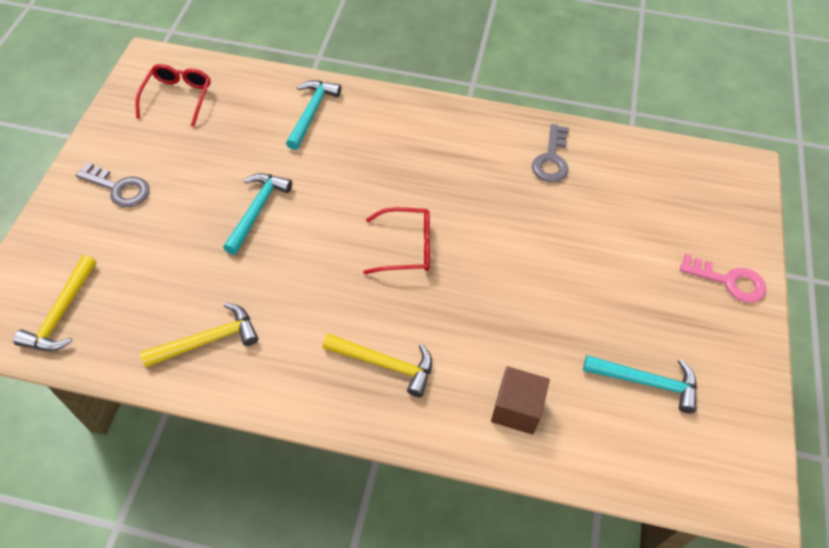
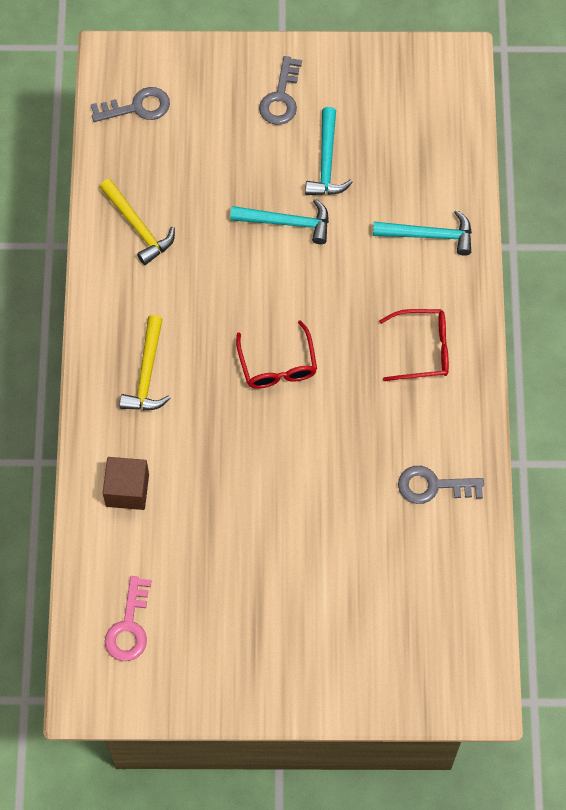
camera: 80 degrees right, 10 degrees up
yellow hammer [13,255,97,351] -> grey key [91,87,170,122]
red glasses [136,64,210,127] -> red glasses moved to [379,309,449,381]
turquoise hammer [583,355,697,413] -> turquoise hammer moved to [305,107,353,195]
pink key [680,254,766,303] -> pink key moved to [105,576,151,661]

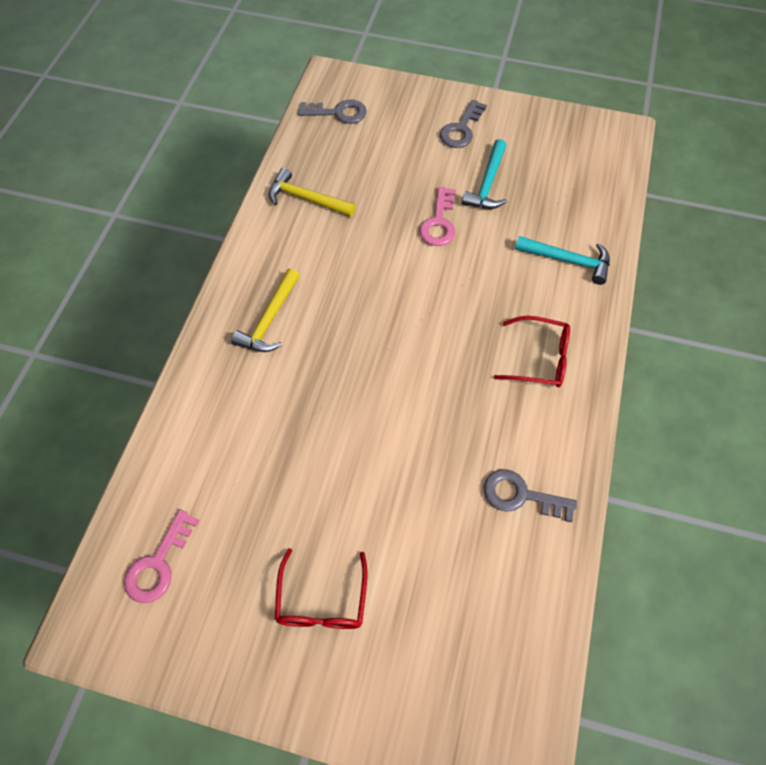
camera: 15 degrees right, 5 degrees down
yellow hammer [99,179,175,265] -> yellow hammer turned 135 degrees clockwise [269,168,356,217]
brown cube [103,457,149,510] -> none
turquoise hammer [230,198,329,244] -> pink key [419,187,456,246]
red glasses [236,320,317,389] -> red glasses moved to [275,548,367,629]

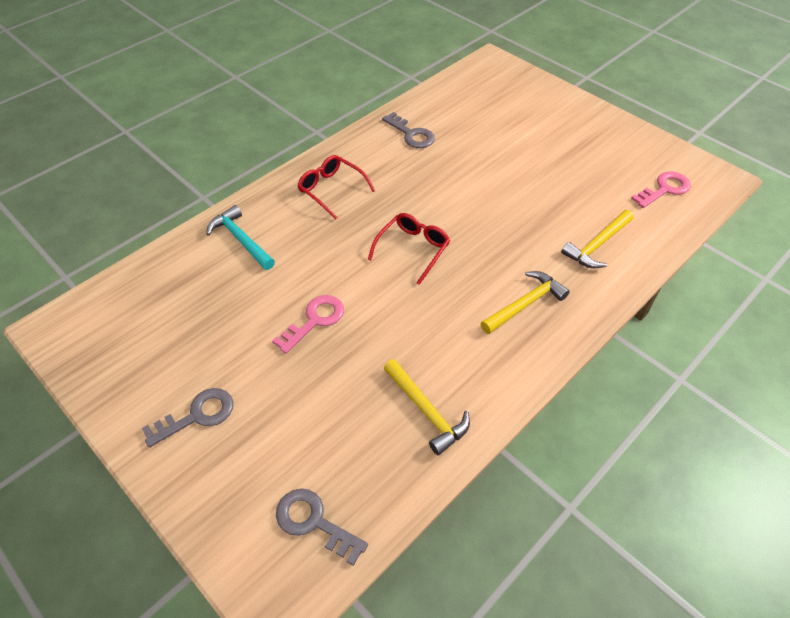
camera: 150 degrees left, 10 degrees down
red glasses [275,548,367,629] -> red glasses moved to [368,213,450,285]
turquoise hammer [462,139,507,209] -> none
none -> yellow hammer [561,210,634,268]

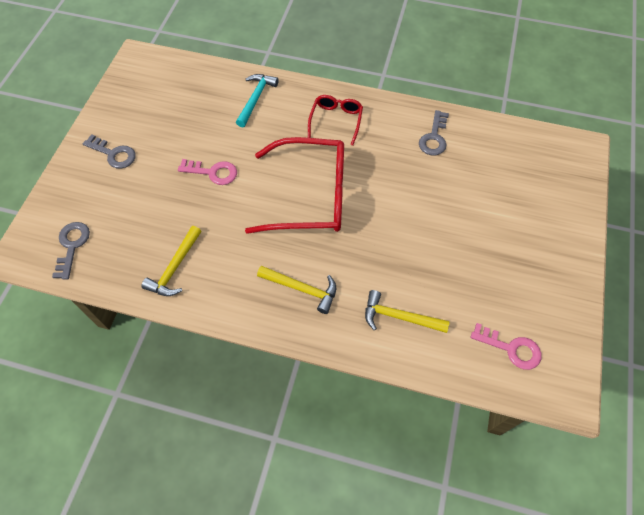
camera: 60 degrees right, 10 degrees up
red glasses [368,213,450,285] -> red glasses [245,137,344,234], size x1.95

